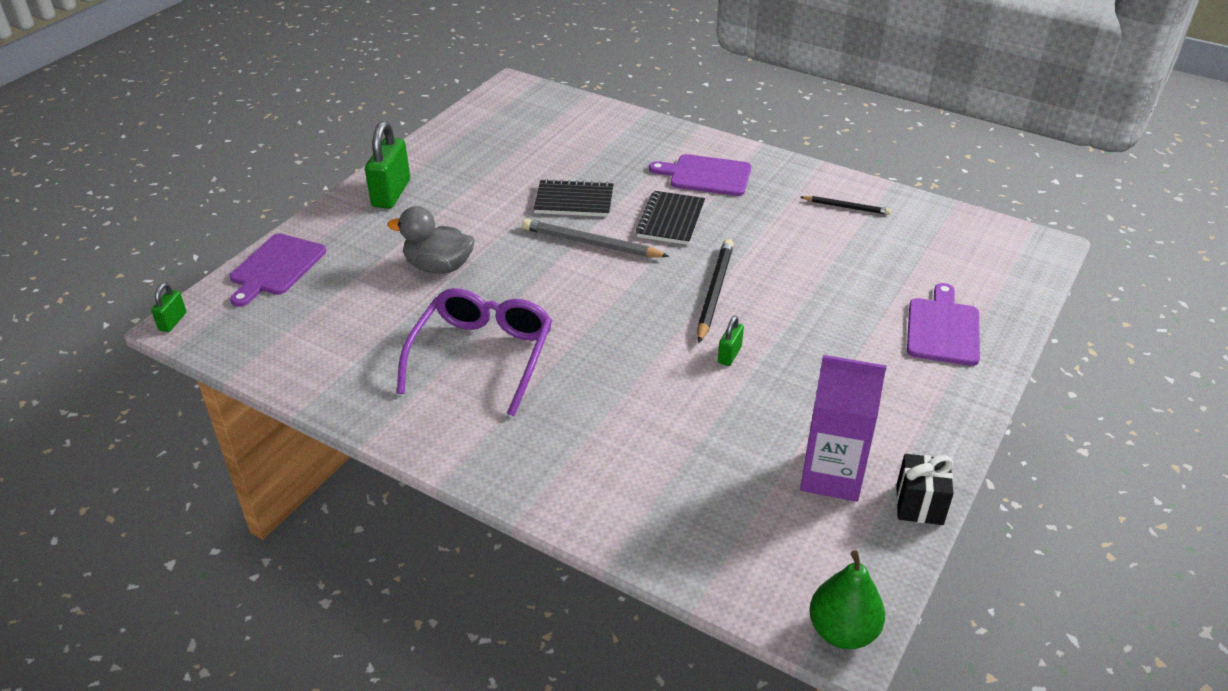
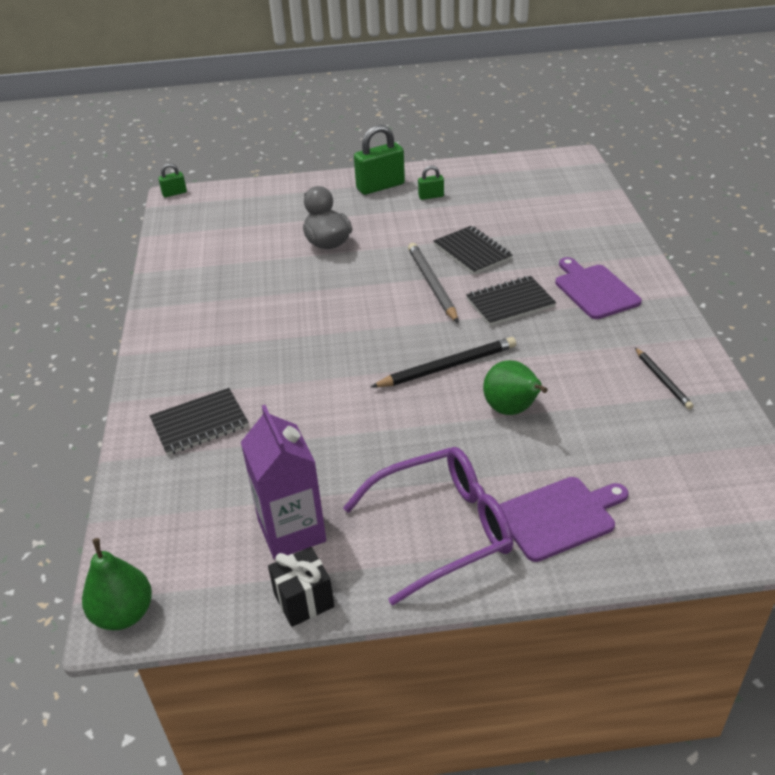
camera: 55 degrees right, 0 degrees up
purple cutting board [230,233,326,307] -> none
purple glasses [397,288,552,416] -> purple glasses moved to [343,447,513,606]
green padlock [718,316,744,366] -> green padlock moved to [418,166,444,200]
none -> black notebook [150,388,249,456]
none -> green pear [483,360,548,415]

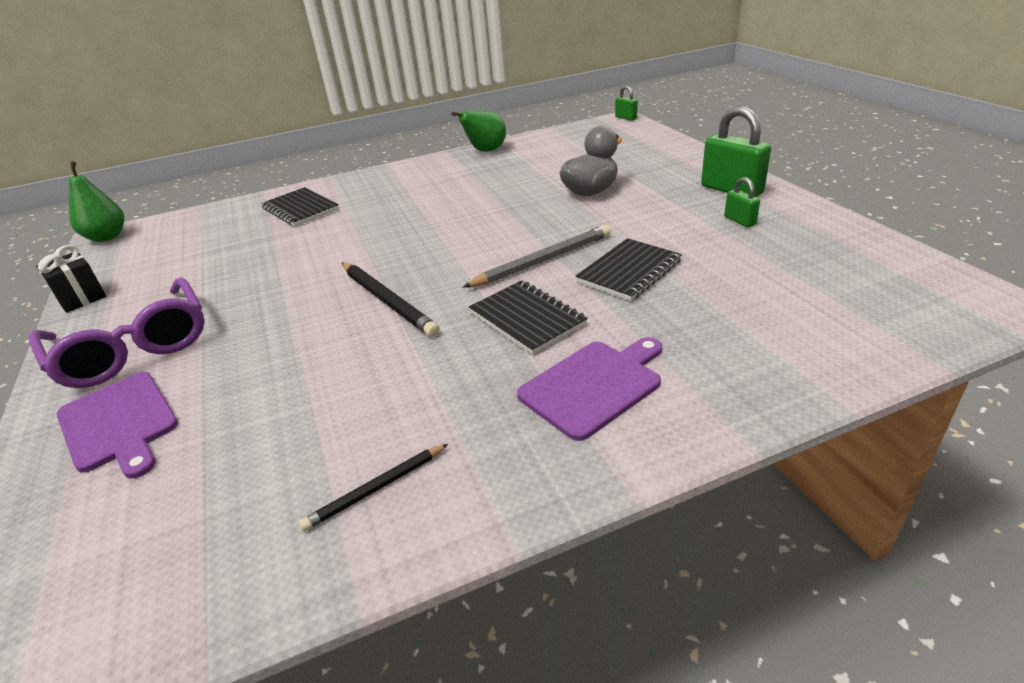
camera: 75 degrees right, 5 degrees down
purple carton [241,405,326,560] -> none
green pear [483,360,548,415] -> green pear moved to [451,110,506,152]

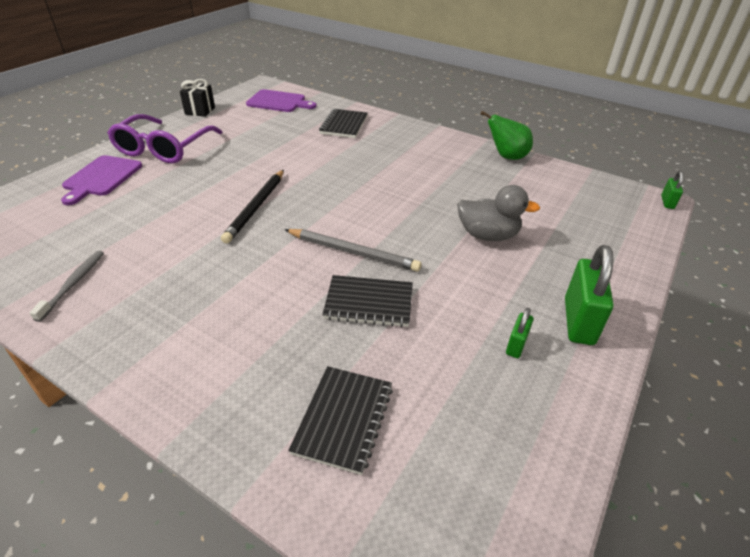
camera: 50 degrees right, 5 degrees up
green pear [69,161,124,242] -> none
black pencil [299,444,448,531] -> grey toothbrush [29,251,104,322]
black notebook [469,280,588,355] -> black notebook moved to [288,366,393,475]
purple cutting board [517,337,662,441] -> purple cutting board moved to [246,89,317,112]

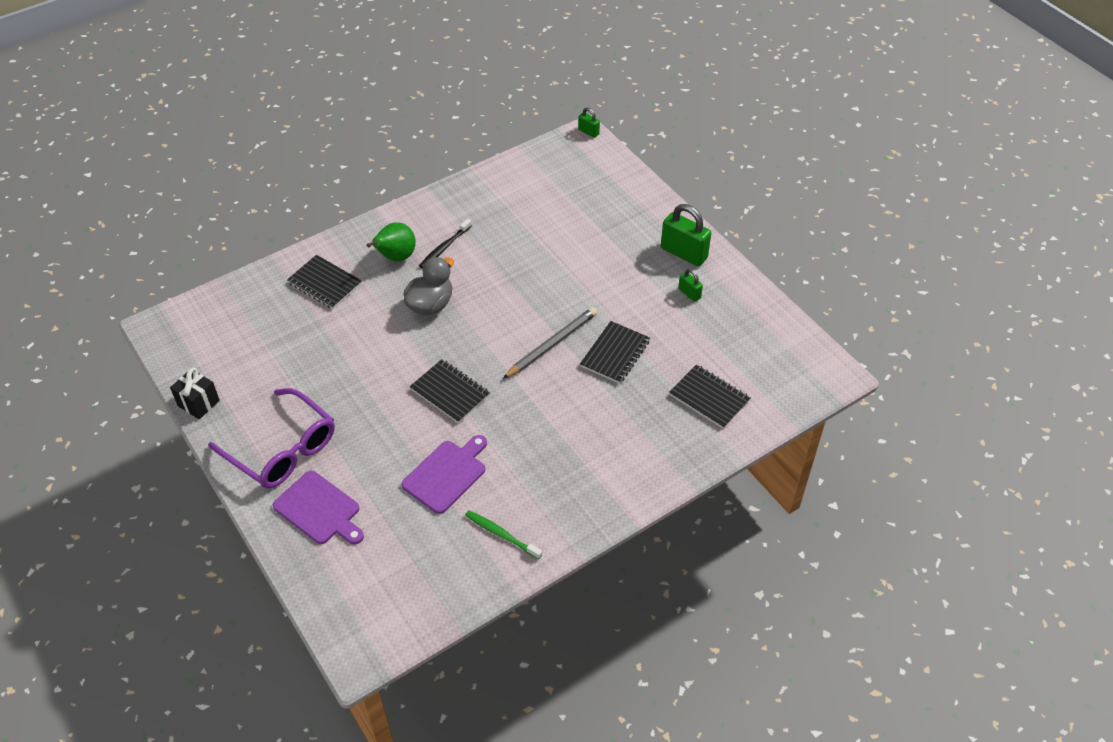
camera: 65 degrees left, 10 degrees up
grey toothbrush [29,251,104,322] -> green toothbrush [465,510,542,560]
black pencil [221,170,284,243] -> black notebook [410,359,490,423]
purple cutting board [246,89,317,112] -> purple cutting board moved to [401,435,487,514]
grey duck [457,185,540,241] -> grey duck moved to [404,257,454,315]
green pear [480,111,533,160] -> green pear moved to [367,222,416,261]
none -> black toothbrush [419,219,472,268]

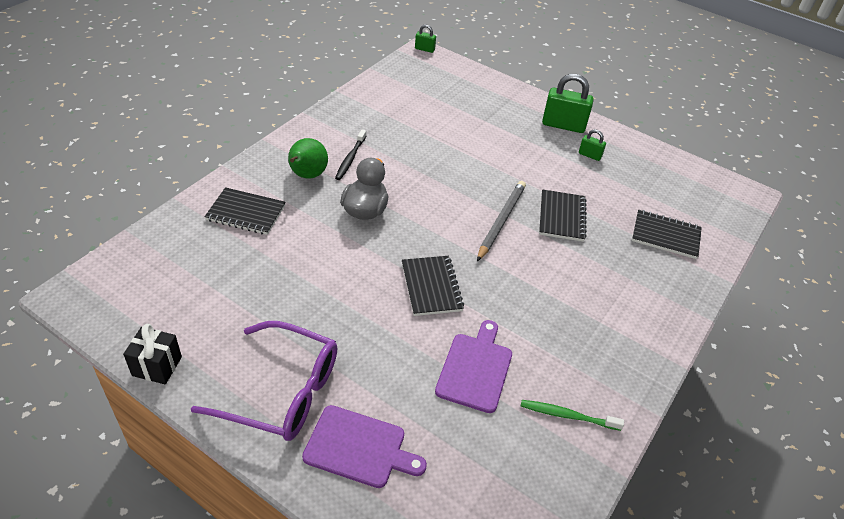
camera: 25 degrees left, 5 degrees down
black notebook [410,359,490,423] -> black notebook turned 60 degrees clockwise [402,256,464,316]

